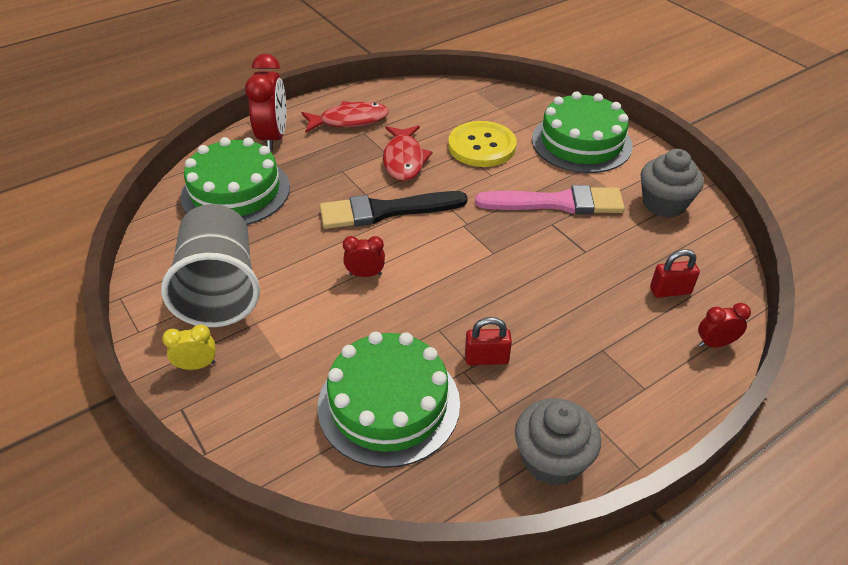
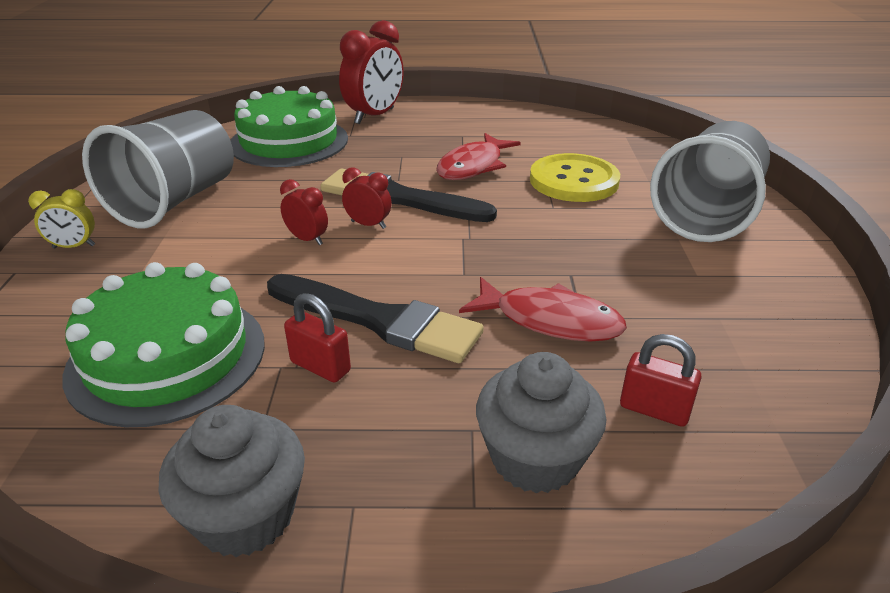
camera: 35 degrees right, 10 degrees down
yellow clock [162,325,216,370] -> yellow clock turned 150 degrees clockwise [28,189,95,248]
red fish [301,101,389,132] -> red fish moved to [459,277,627,342]
pink brush [475,185,625,214] -> none
green cake [532,91,633,173] -> grey cup [650,121,770,242]
grey cupcake [641,149,704,218] -> grey cupcake moved to [476,352,607,493]
red clock [698,303,751,347] -> red clock moved to [342,167,392,229]
none -> black brush [267,274,484,363]

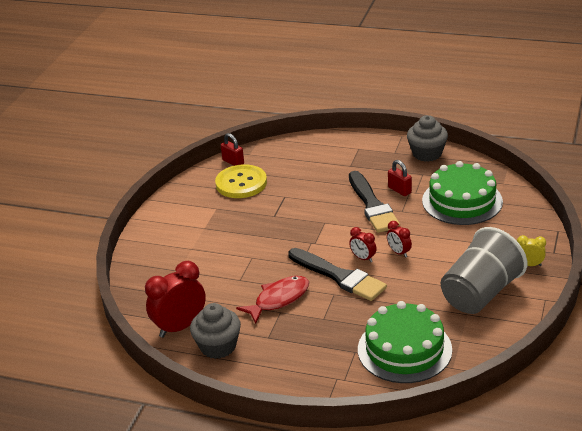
camera: 160 degrees left, 0 degrees up
black brush [267,274,484,363] -> black brush turned 150 degrees counterclockwise [349,171,400,233]
red clock [339,20,404,124] -> red clock moved to [145,261,206,338]
red fish [459,277,627,342] -> none
grey cupcake [476,352,607,493] -> grey cupcake moved to [190,303,241,359]
yellow button [530,153,620,202] -> yellow button moved to [215,164,267,198]
red padlock [620,334,702,427] -> red padlock moved to [221,133,244,166]
grey cup [650,121,770,242] -> none

